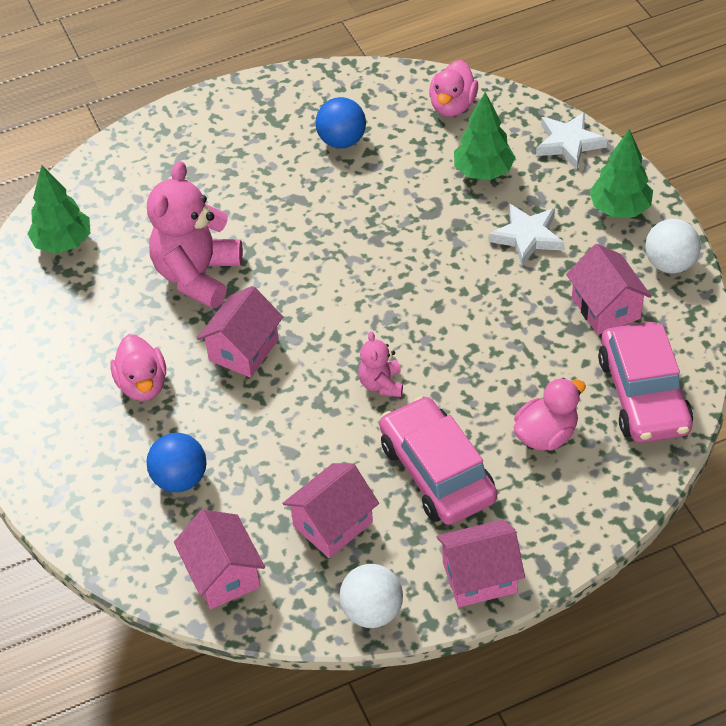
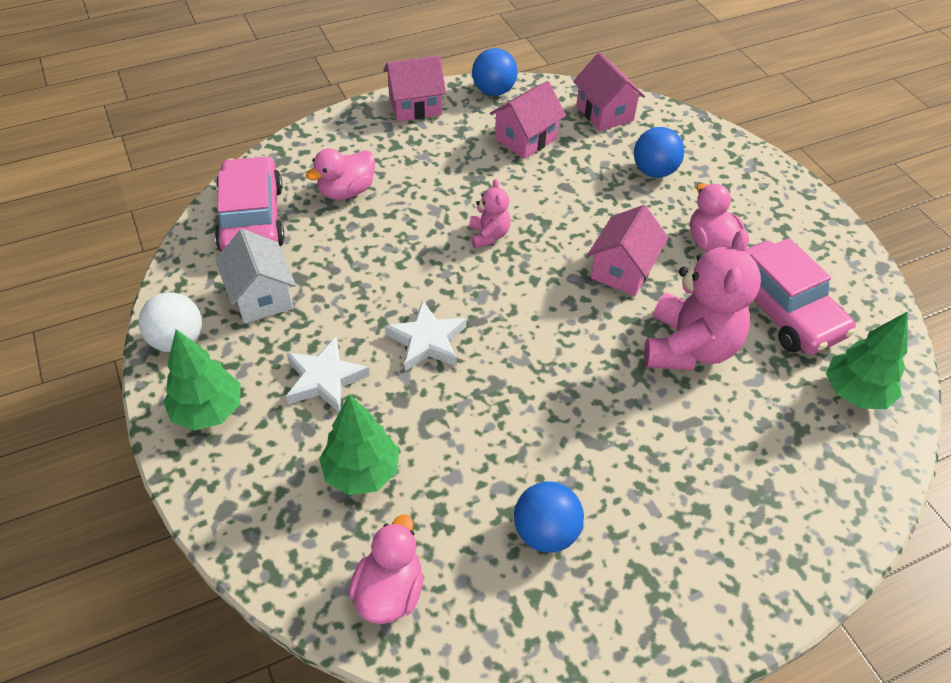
camera: 175 degrees right, 0 degrees up
white ball [339,564,403,628] -> blue ball [472,48,518,96]
pink car [379,396,497,525] -> pink car moved to [744,238,856,355]
white star [536,112,607,170] -> white star moved to [385,300,466,371]
pink house [566,244,652,335] -> white house [216,229,296,323]

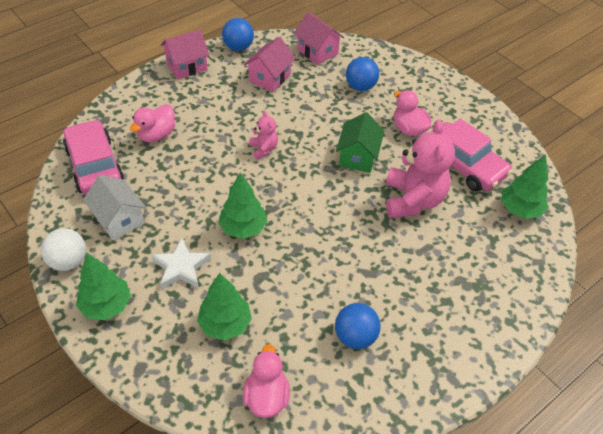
camera: 15 degrees left, 0 degrees up
white star [385,300,466,371] -> green tree [218,173,267,239]
pink house [588,205,669,296] -> green house [336,112,384,173]

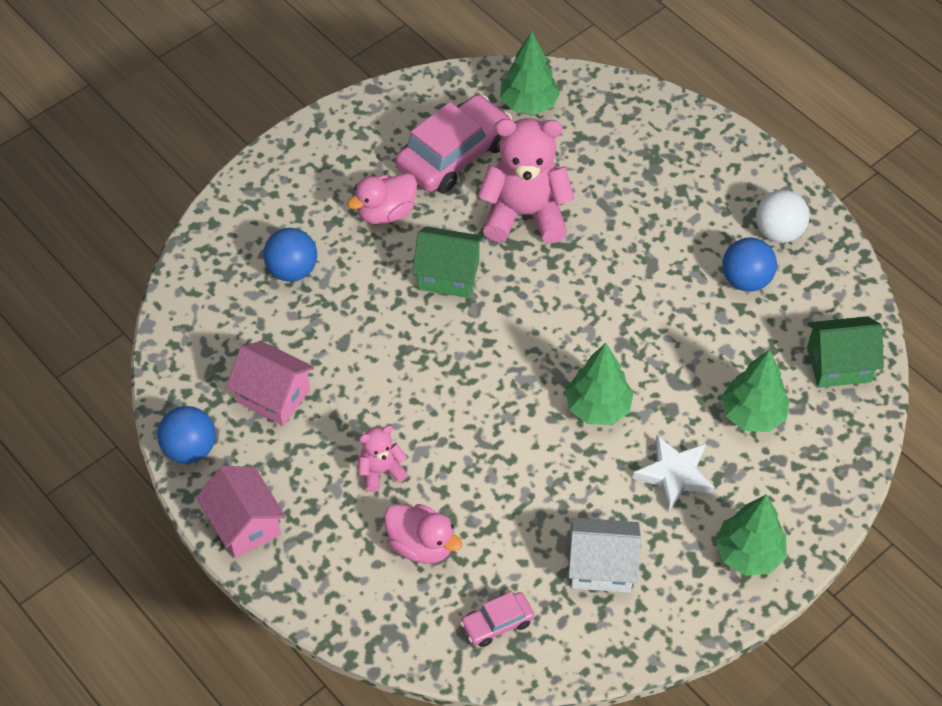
camera: 90 degrees left, 5 degrees up
white ball [41,228,86,271] -> white ball moved to [756,190,810,243]
pink car [63,119,124,195] -> pink car [460,592,535,647], size x0.49
white house [83,175,146,240] -> white house turned 45 degrees clockwise [569,517,641,593]
pink duck [243,344,290,418] -> green house [807,316,884,388]
pink teddy bear [249,111,278,159] -> pink teddy bear moved to [358,426,408,492]
pink house [294,12,344,65] -> none

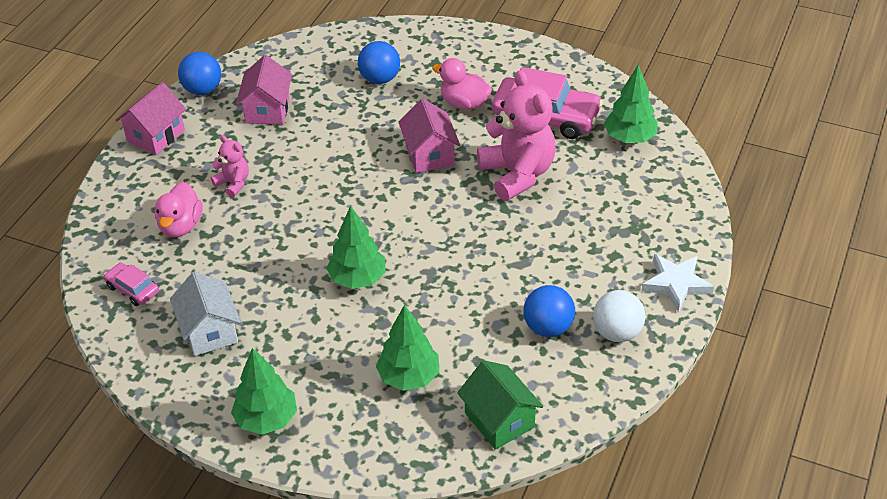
camera: 65 degrees right, 10 degrees down
green house [412,226,484,298] -> pink house [398,99,460,173]
white star [633,435,715,512] -> white star moved to [641,254,714,312]

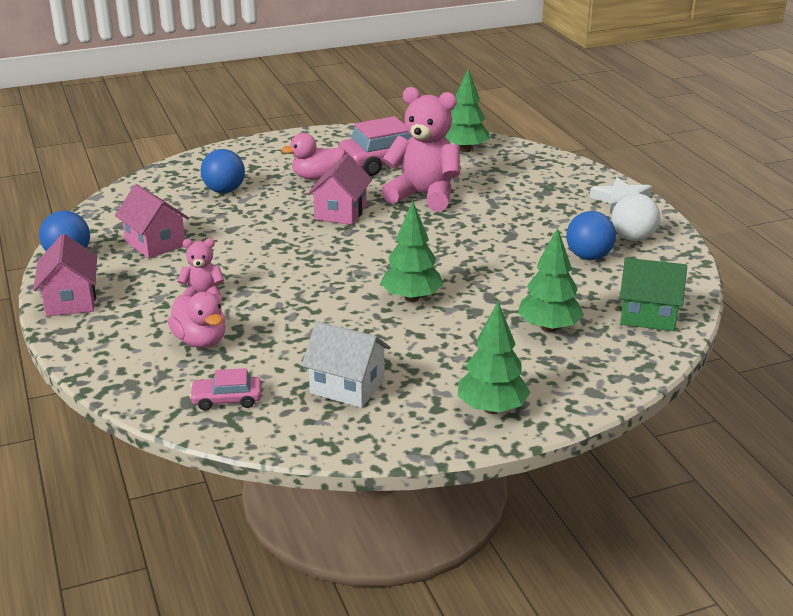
camera: 45 degrees left, 15 degrees down
pink house [398,99,460,173] -> pink house turned 75 degrees clockwise [307,154,372,225]

